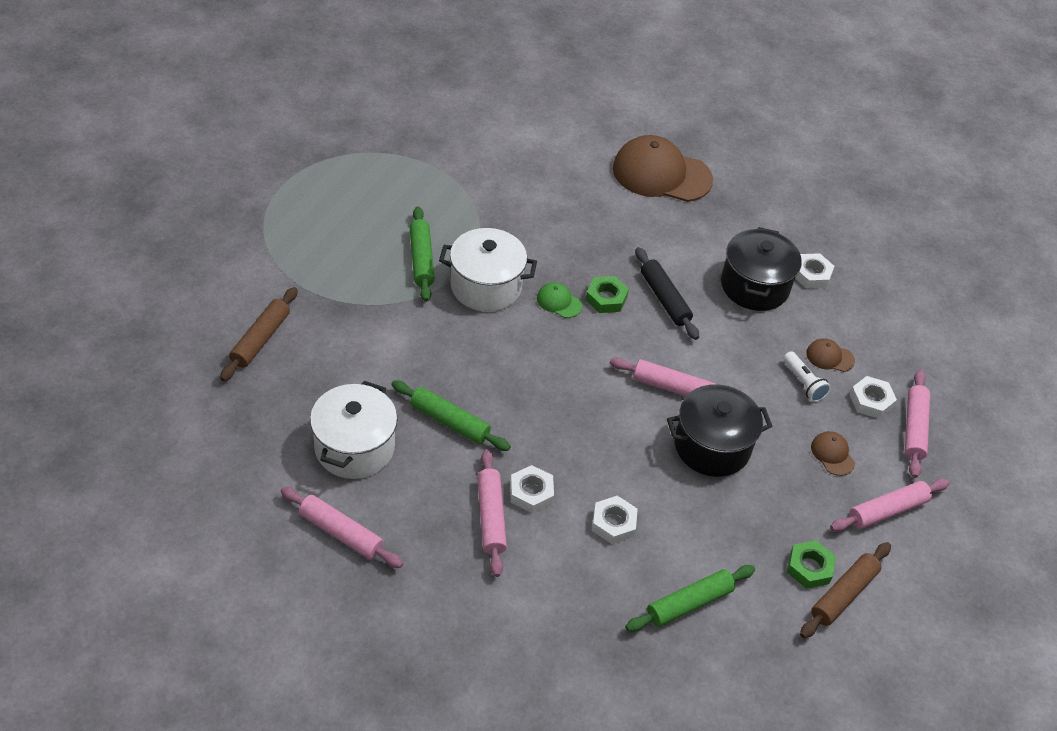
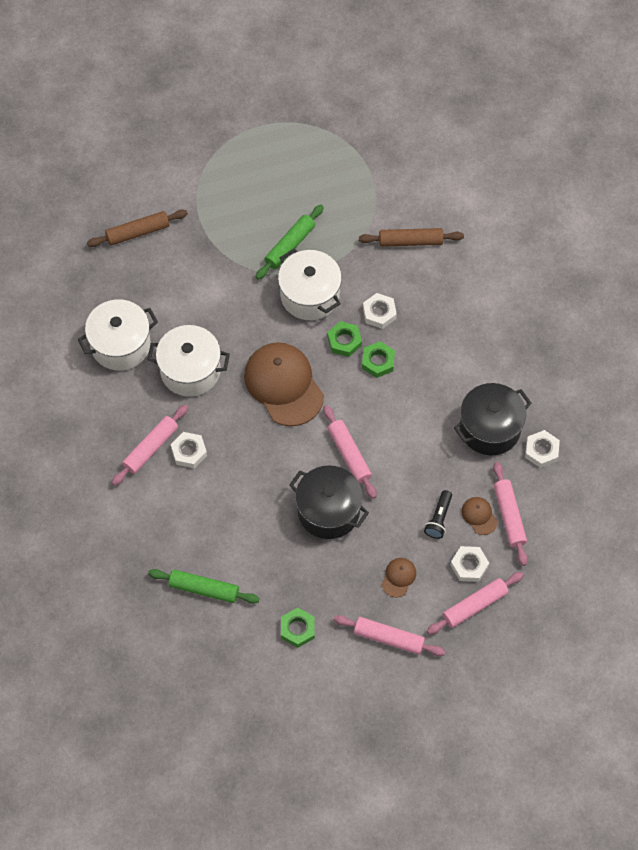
camera: 50 degrees right, 15 degrees up
pink rolling pin [280,487,403,568] -> pink rolling pin moved to [493,462,528,566]
green rolling pin [391,380,511,451] -> white pot [147,325,230,397]
green cap [537,282,582,318] -> green nut [327,321,362,357]
white nut [592,496,638,544] -> white nut moved to [363,293,397,329]
brown cap [613,135,713,202] -> brown cap moved to [244,342,324,426]
black rolling pin [635,247,699,340] -> none
white flashlight [784,351,831,402] -> black flashlight [424,490,452,539]
brown rolling pin [800,542,891,638] -> brown rolling pin moved to [359,228,464,247]

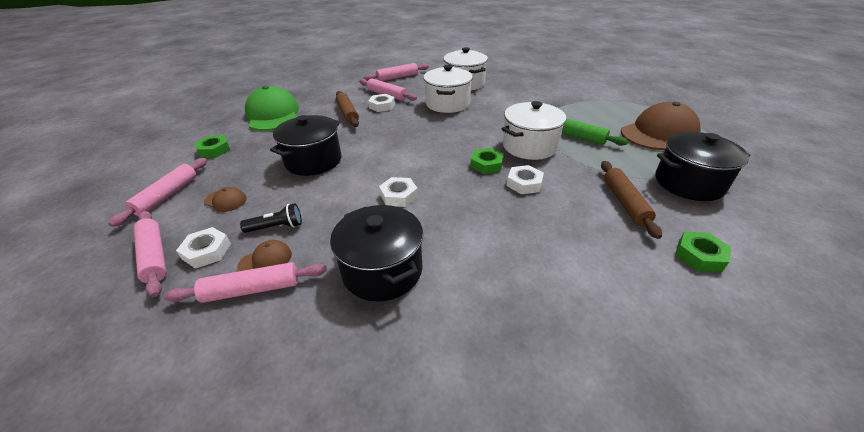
camera: 90 degrees right, 25 degrees down
brown rolling pin [87,210,188,247] -> brown rolling pin moved to [336,91,359,127]
green rolling pin [148,569,260,604] -> green cap [245,86,299,131]
brown cap [244,342,324,426] -> brown cap moved to [621,102,701,150]
pink rolling pin [323,405,377,499] -> pink rolling pin moved to [364,63,429,81]
green nut [362,341,395,378] -> green nut moved to [675,232,731,272]
black flashlight [424,490,452,539] -> black flashlight turned 150 degrees clockwise [240,203,302,233]
white nut [525,430,560,468] -> white nut moved to [379,177,418,207]
none -> black pot [655,132,750,201]

